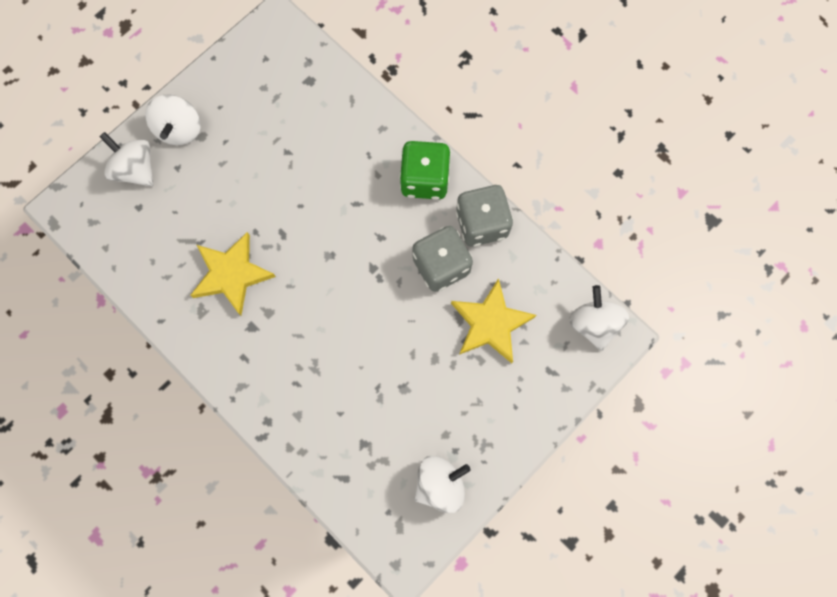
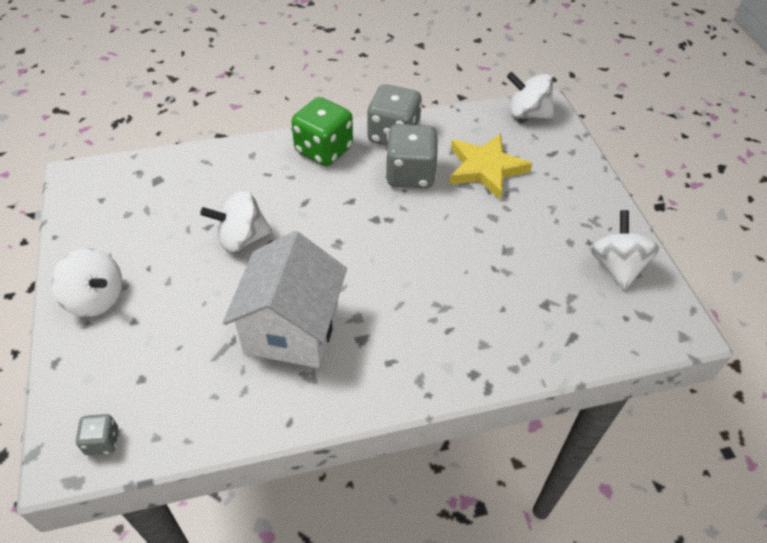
camera: 60 degrees left, 25 degrees down
white spinning top [100,132,153,187] -> white spinning top moved to [200,191,272,252]
yellow star [190,232,276,316] -> white house [223,231,347,368]
none -> grey dice [76,414,118,455]

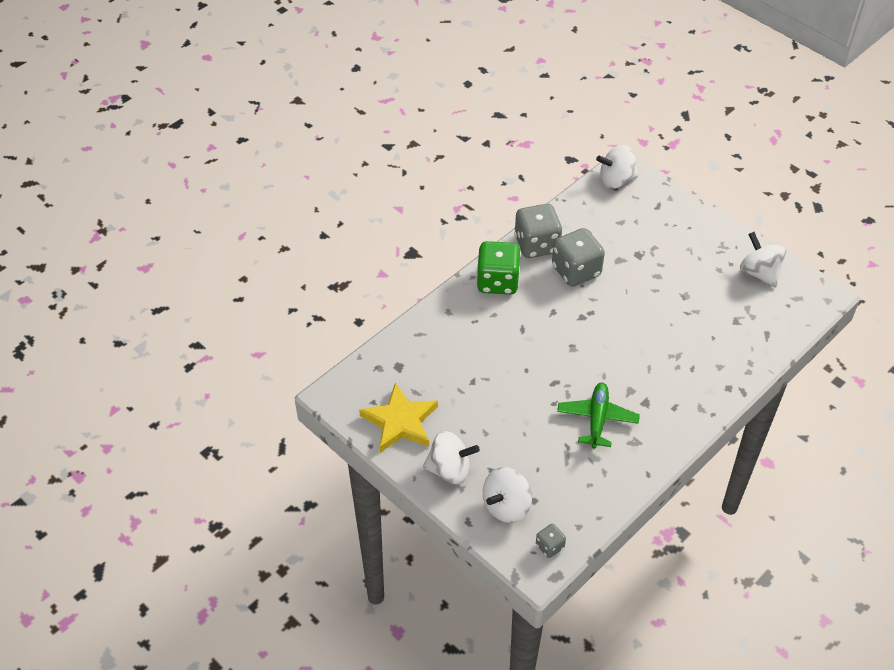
camera: 30 degrees left, 0 degrees up
white spinning top [200,191,272,252] -> white spinning top moved to [483,467,532,523]
white house [223,231,347,368] -> green plane [557,382,640,449]
yellow star [449,133,532,199] -> yellow star moved to [359,383,438,453]

